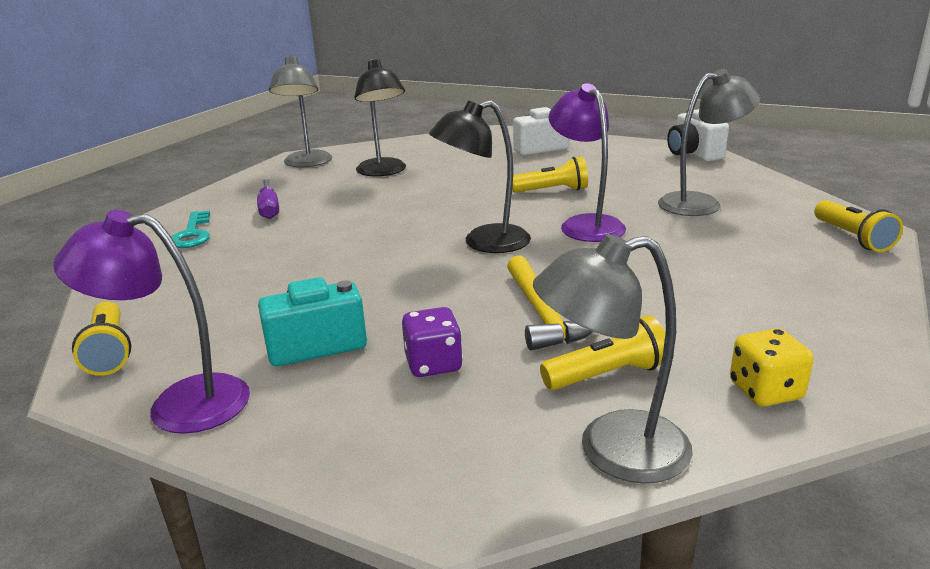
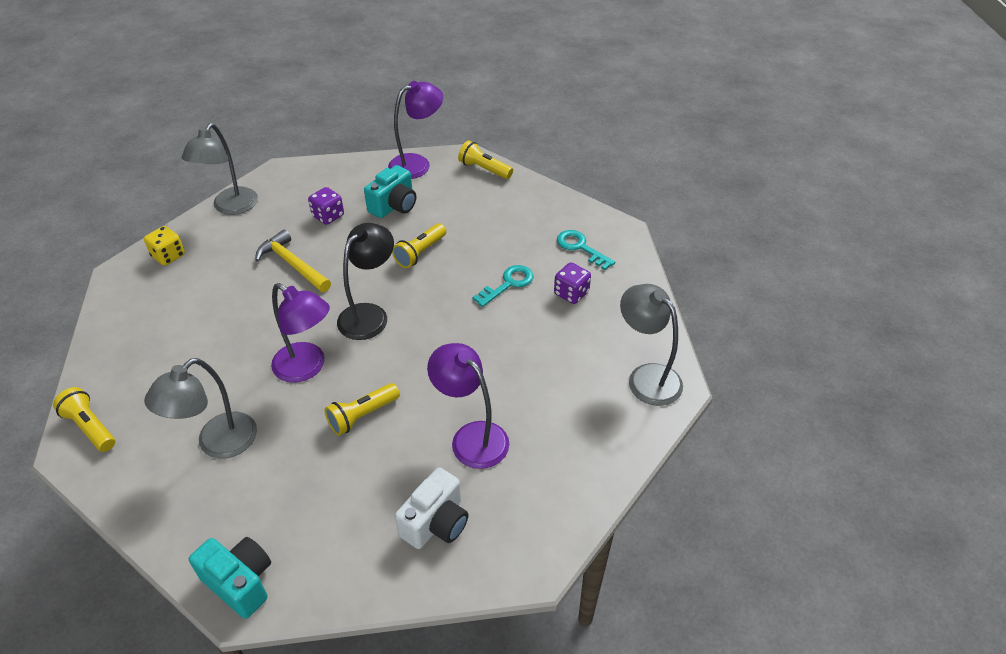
camera: 145 degrees right, 20 degrees up
purple screwdriver [257,179,279,219] -> purple dice [554,262,591,304]
black lamp [355,59,406,176] -> none
grey lamp [533,234,693,484] -> grey lamp turned 150 degrees clockwise [182,123,258,215]
yellow flashlight [540,315,665,390] -> yellow flashlight moved to [392,223,446,268]
white camera [667,109,729,161] -> turquoise camera [189,537,271,619]
none -> purple lamp [427,343,509,469]
none -> turquoise key [473,265,533,307]

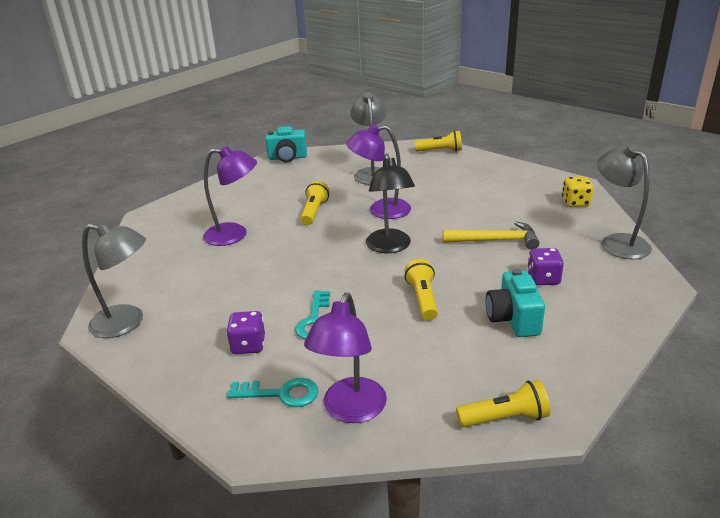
camera: 140 degrees right, 15 degrees down
purple lamp [388,81,443,179] -> purple lamp moved to [304,293,387,423]
white camera [395,467,469,549] -> none

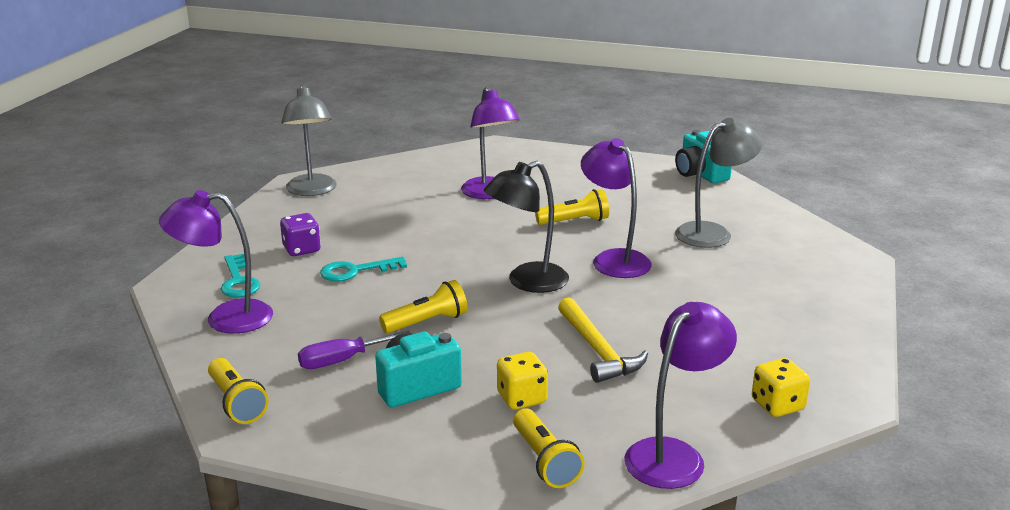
camera: 65 degrees right, 5 degrees down
yellow flashlight [414,131,462,152] -> yellow flashlight moved to [513,408,585,488]
purple dice [527,248,564,285] -> yellow dice [497,352,548,410]
grey lamp [597,145,652,259] -> purple lamp [624,302,737,489]
none -> purple screwdriver [298,331,410,369]

